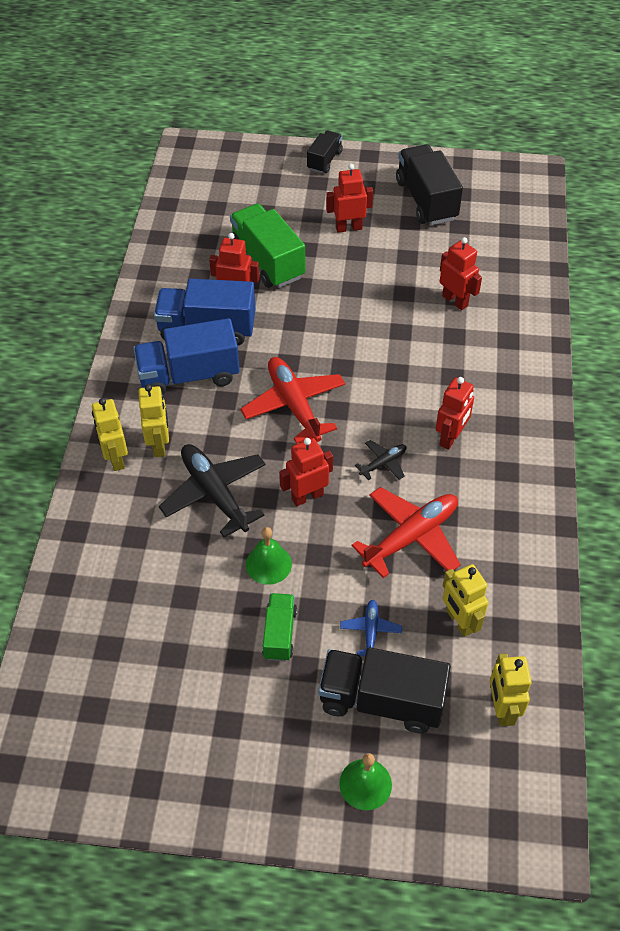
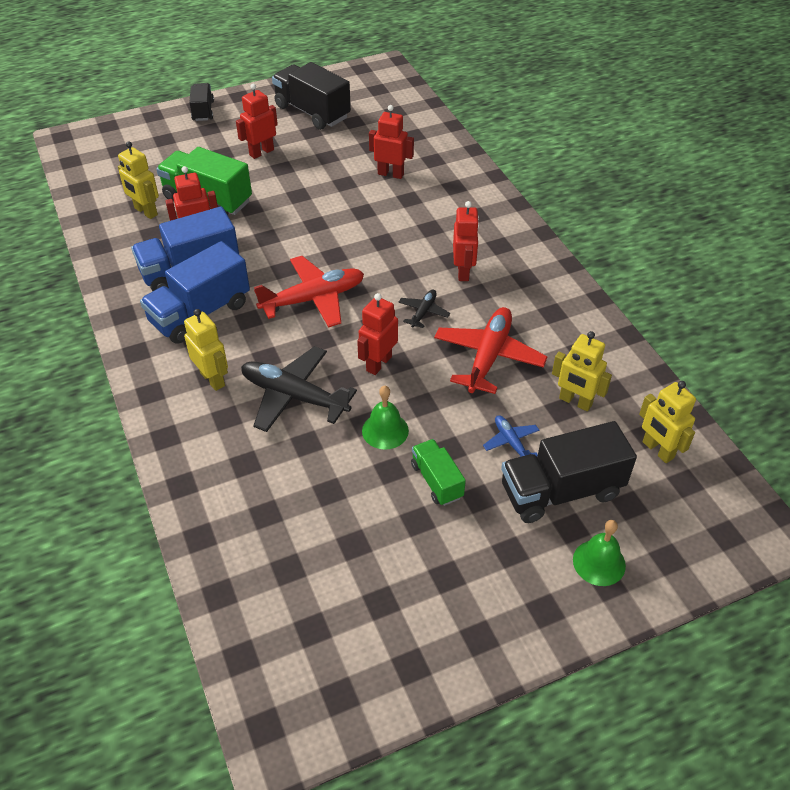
camera: 30 degrees left, 5 degrees down
yellow robot [92,398,128,471] -> yellow robot moved to [118,142,159,219]
red plane [240,357,345,444] -> red plane turned 120 degrees clockwise [254,256,364,327]

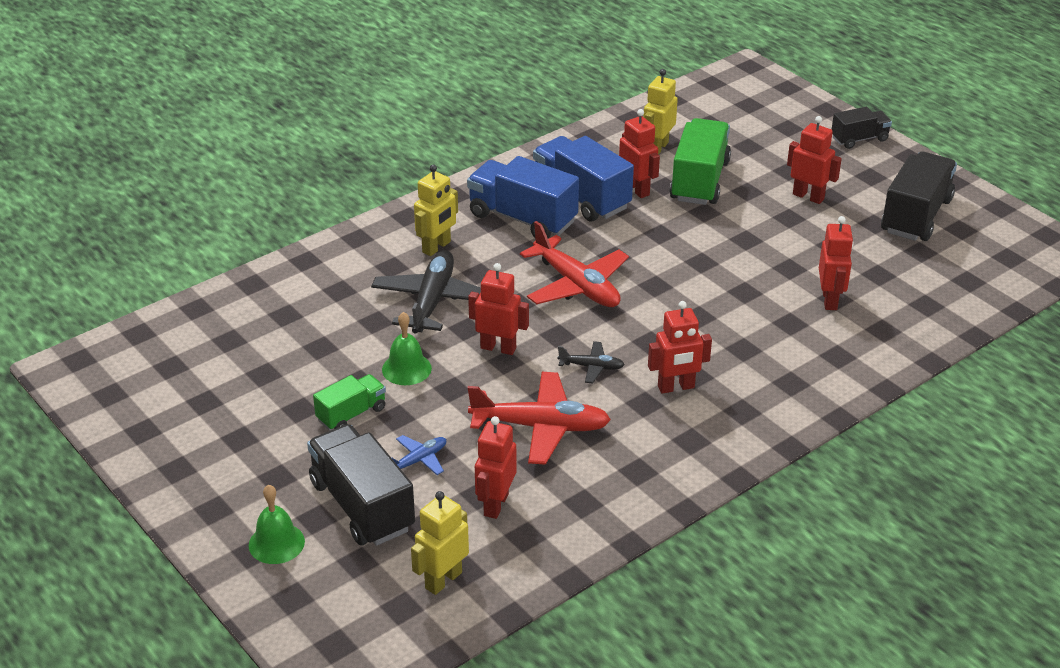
camera: 75 degrees right, 10 degrees down
yellow robot [552,331,612,411] -> red robot [475,416,516,519]

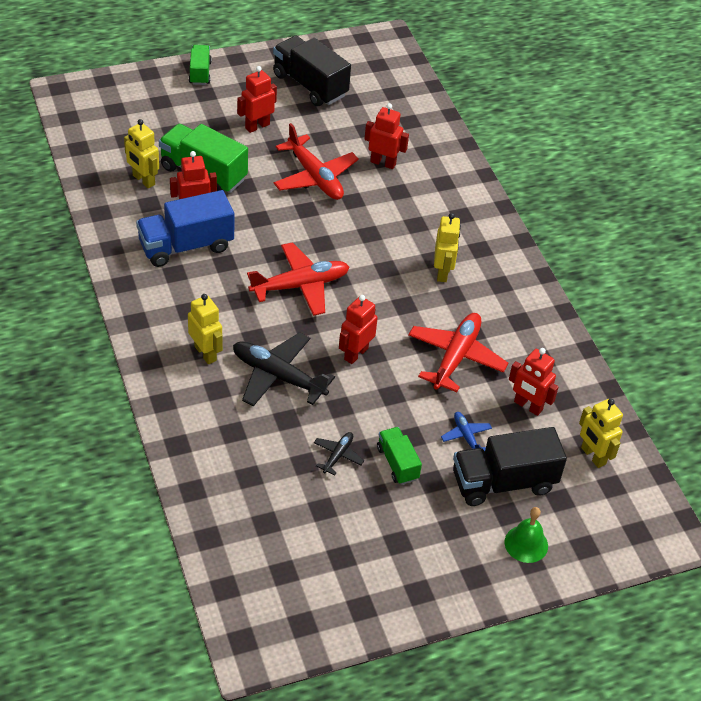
camera: 75 degrees left, 10 degrees up
green bell [382,312,432,385] -> none
blue truck [467,156,579,238] -> none
black plane [558,341,625,383] -> black plane moved to [314,432,364,475]
red robot [648,301,712,394] -> yellow robot [434,213,461,282]
black truck [831,107,892,149] -> green truck [189,45,212,85]
none -> red plane [274,123,359,200]

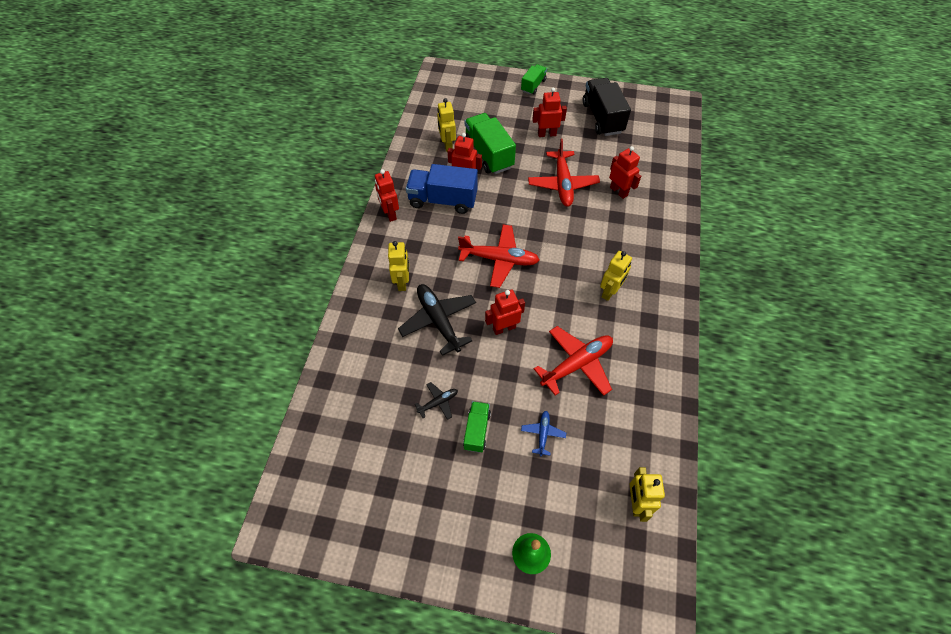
camera: 35 degrees right, 10 degrees up
black truck [453,427,567,506] -> none
red robot [509,348,559,416] -> red robot moved to [375,169,399,222]

